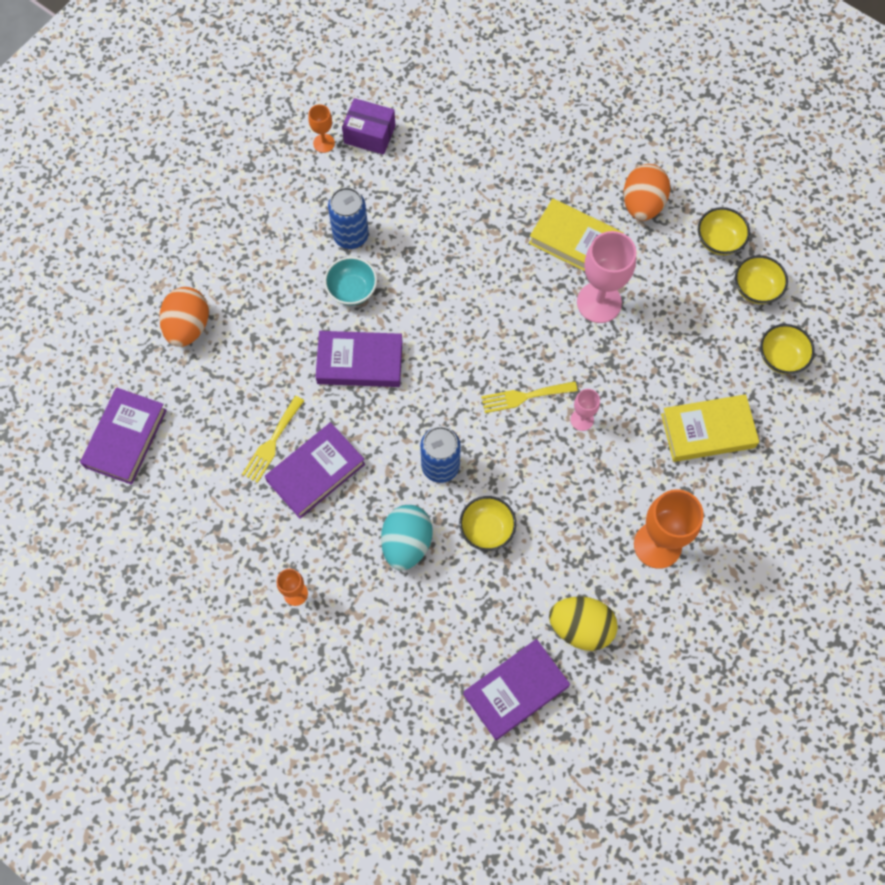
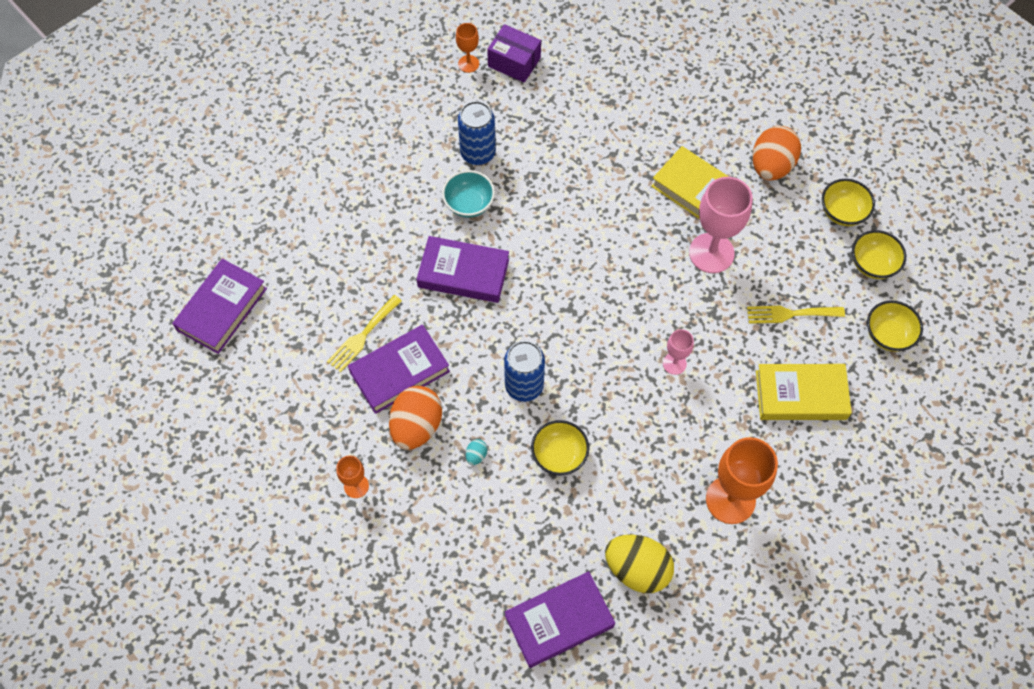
camera: 10 degrees right, 5 degrees down
orange egg [159,287,209,347] -> orange egg moved to [389,386,442,450]
turquoise egg [381,505,432,571] -> turquoise egg [466,439,487,465], size x0.41
yellow fork [481,381,578,413] -> yellow fork moved to [747,306,845,324]

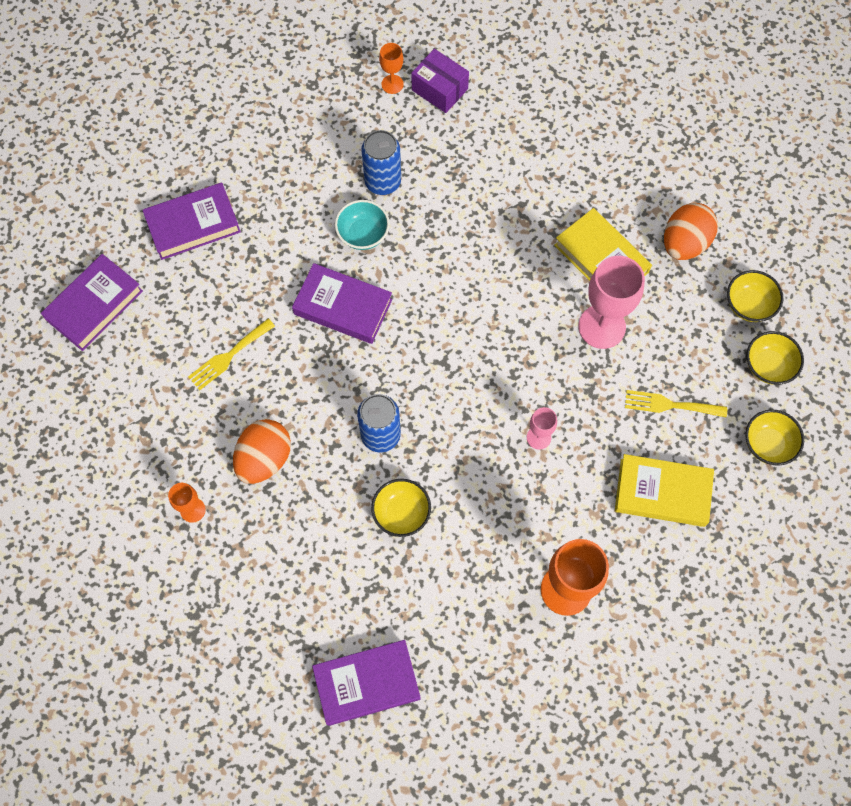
camera: 10 degrees right, 5 degrees up
purple book [348,325,450,414] -> purple book moved to [143,183,241,260]
turquoise egg [466,439,487,465] -> none
yellow egg [605,535,674,593] -> none

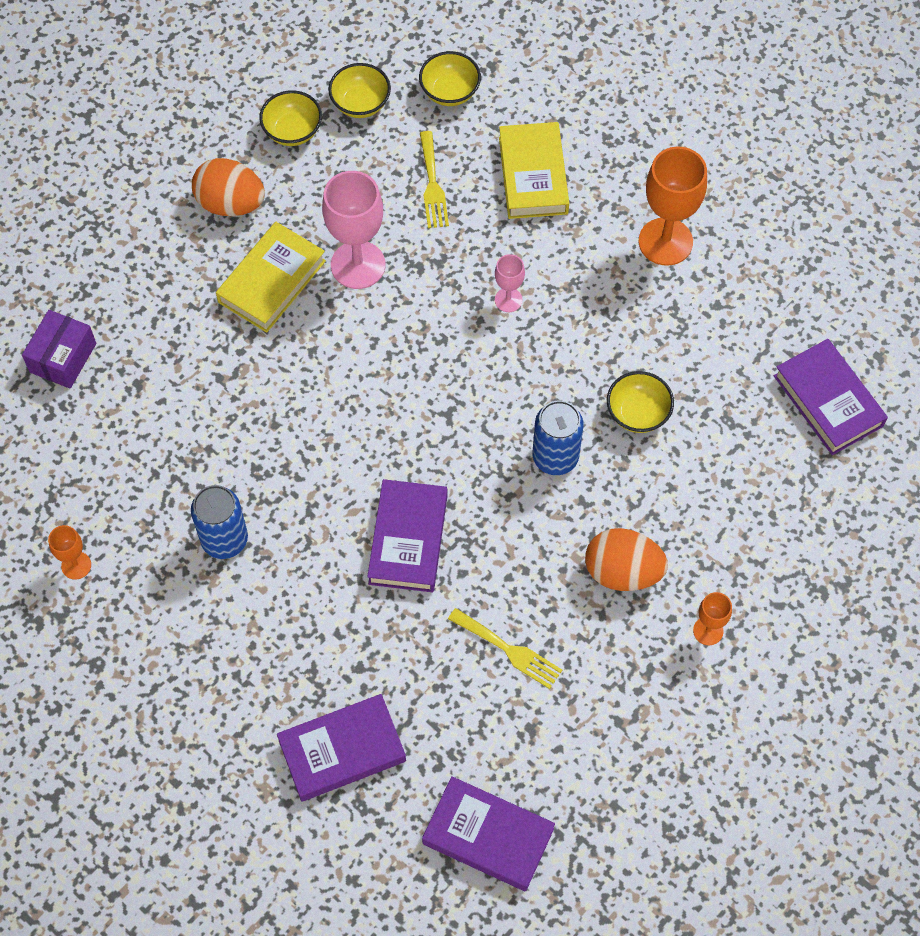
camera: 105 degrees left, 5 degrees down
purple book [143,183,241,260] -> purple book turned 75 degrees counterclockwise [277,694,406,802]
turquoise bowl [335,200,390,250] -> none
purple box [411,49,469,113] -> purple box moved to [22,310,96,389]

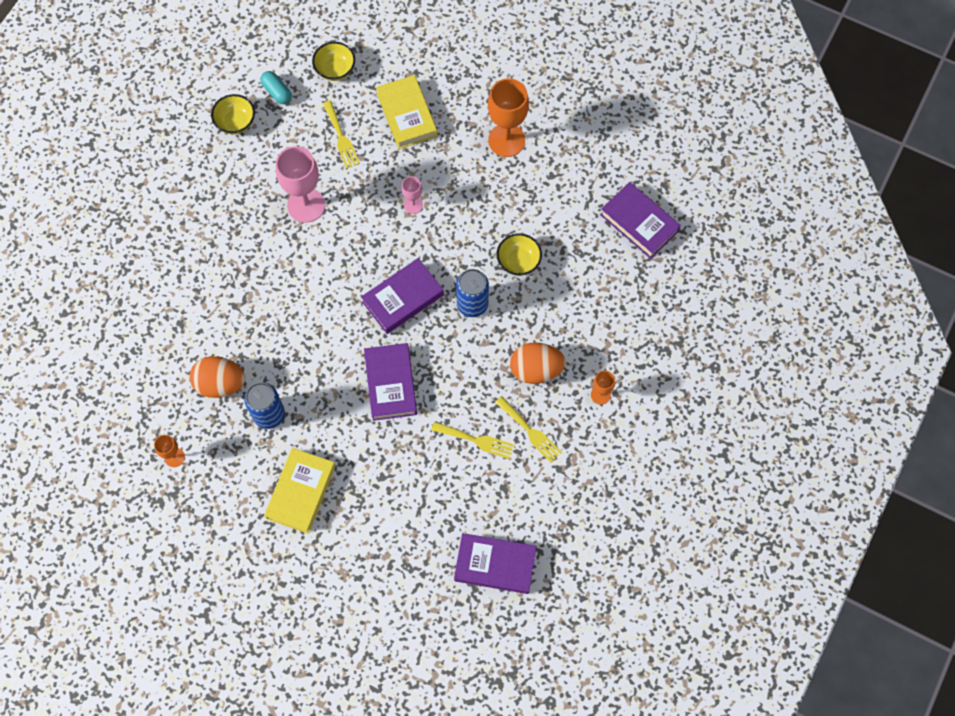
camera: 15 degrees left, 5 degrees up
purple box [22,310,96,389] -> none
orange egg [192,158,265,216] -> orange egg moved to [189,356,245,398]
yellow book [216,222,326,333] -> yellow book moved to [264,448,336,534]
purple book [277,694,406,802] -> purple book moved to [361,258,444,334]
yellow bowl [328,63,391,118] -> turquoise capsule [260,71,291,104]
none -> yellow fork [495,396,562,462]

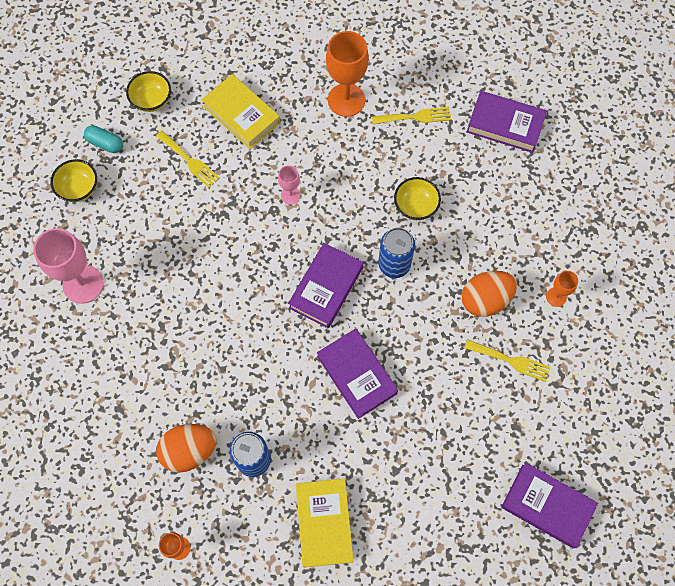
camera: 25 degrees left, 0 degrees up
pink goblet [276,146,325,223] -> pink goblet moved to [33,228,104,304]
yellow fork [431,422,514,459] -> yellow fork moved to [372,107,451,125]
purple book [454,533,537,594] -> purple book turned 45 degrees clockwise [501,463,598,548]

